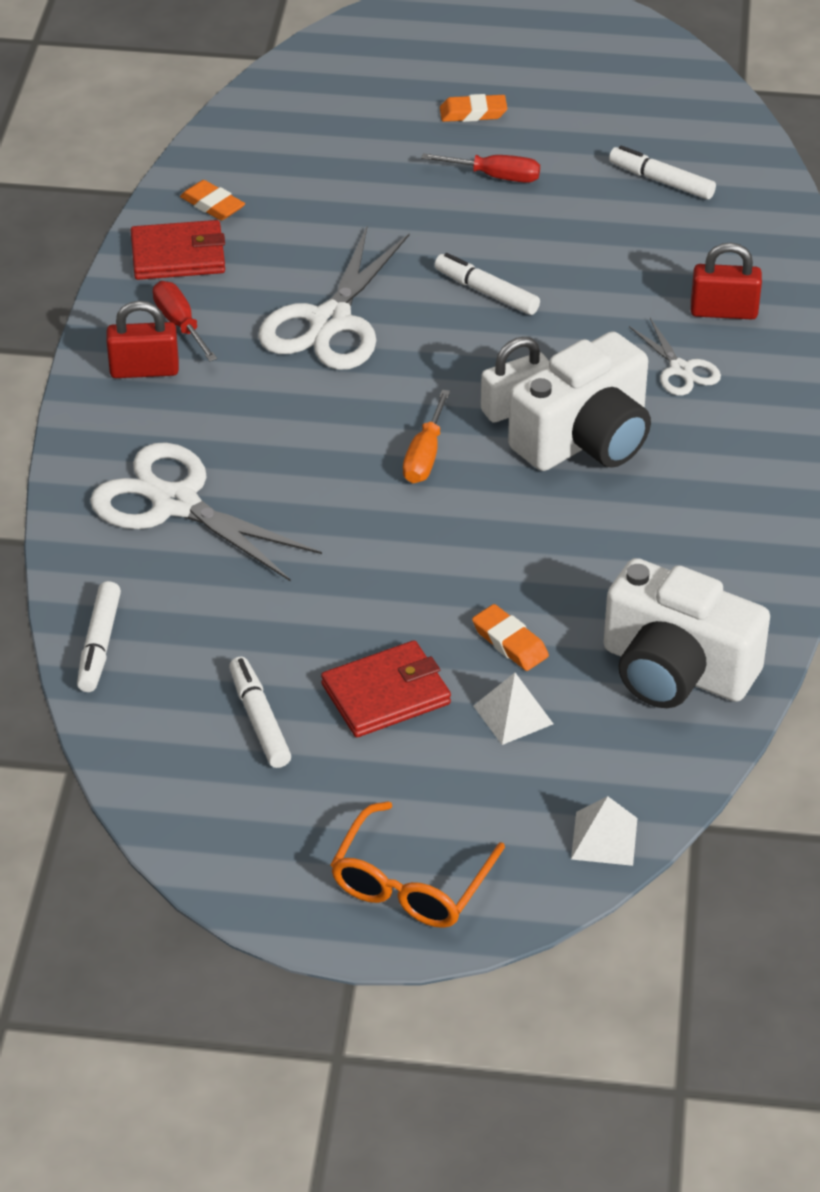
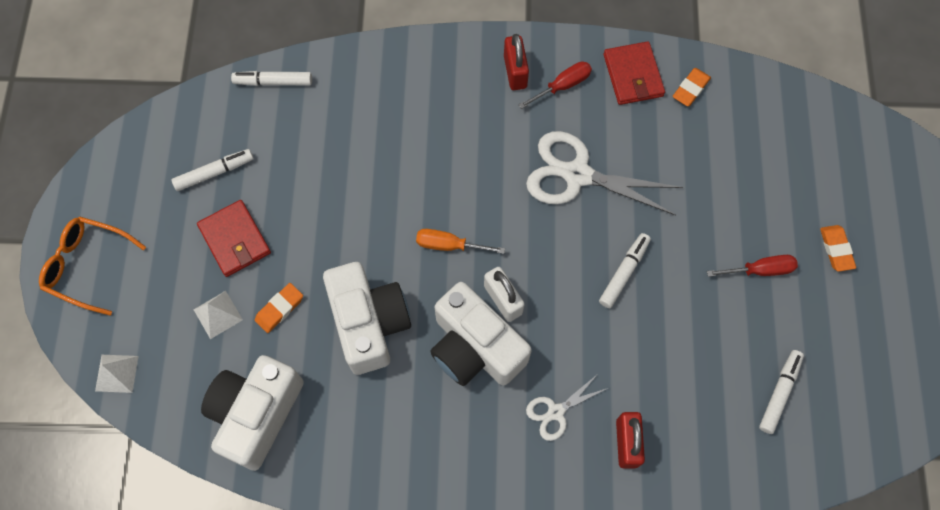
camera: 85 degrees right, 25 degrees up
white scissors [90,442,322,582] -> none
red screwdriver [421,153,540,183] -> red screwdriver turned 105 degrees counterclockwise [707,255,798,277]
none -> white camera [323,262,411,375]

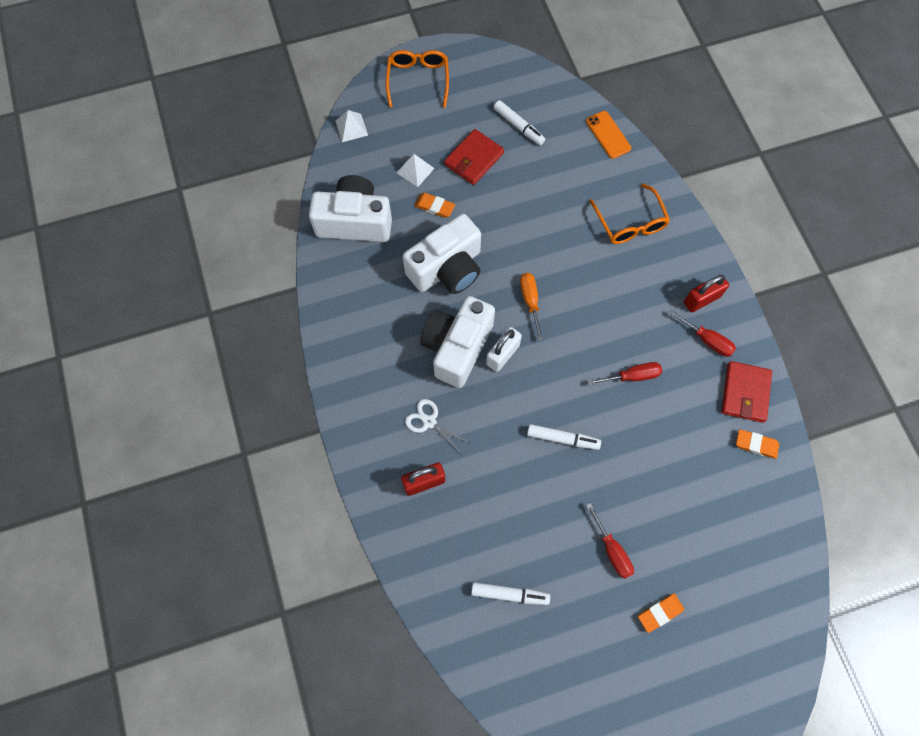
camera: 70 degrees right, 0 degrees up
white marker [231,71,312,86] -> orange phone [586,111,631,159]
white scissors [526,131,683,216] -> red screwdriver [587,362,662,385]
red wallet [603,41,665,105] -> red wallet turned 45 degrees counterclockwise [722,361,772,423]
none -> orange glasses [590,183,670,244]

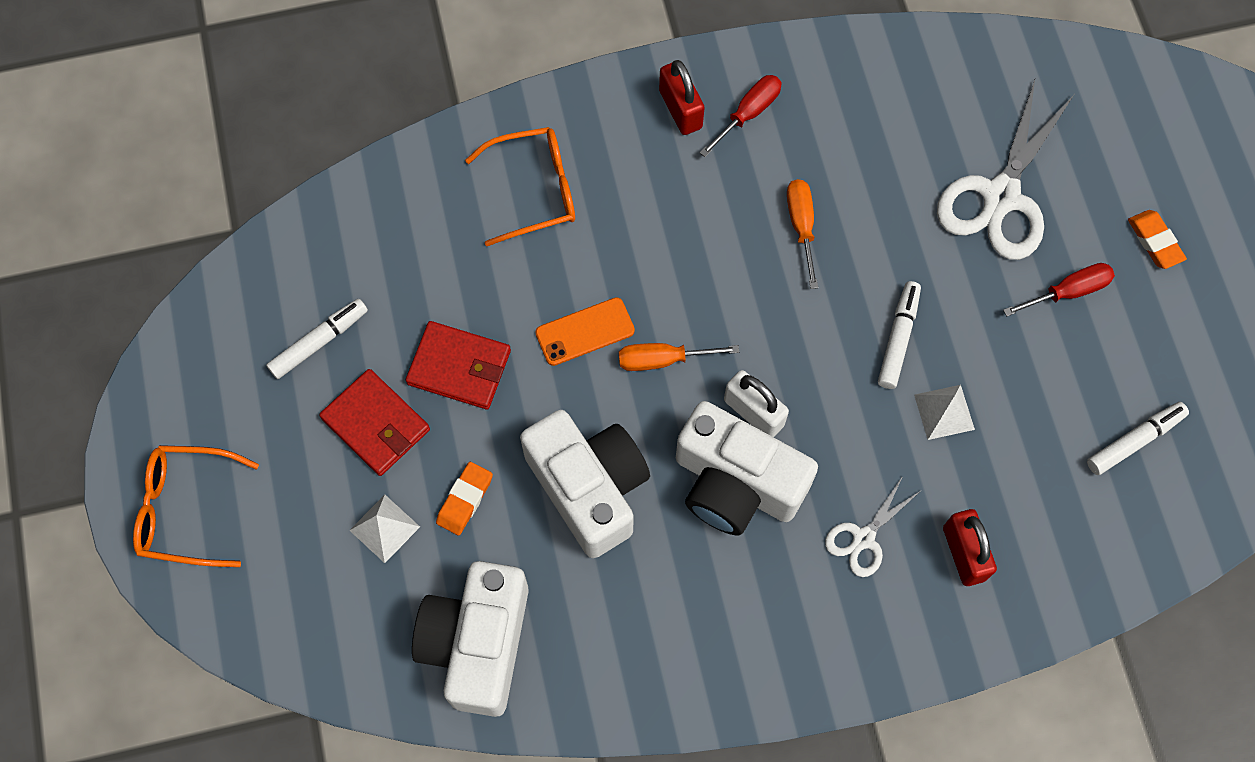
camera: 85 degrees left, 0 degrees up
white pyramid [336,110,368,142] -> white pyramid moved to [914,385,975,440]
white marker [471,582,550,605] -> white marker turned 45 degrees clockwise [1087,402,1189,475]
orange phone [586,111,631,159] -> orange phone moved to [536,297,635,366]
red screwdriver [587,362,662,385] -> orange screwdriver [787,179,818,289]
red wallet [722,361,772,423] -> red wallet moved to [406,321,511,410]
orange eraser [736,429,779,459] -> none
none -> white scissors [937,80,1074,260]

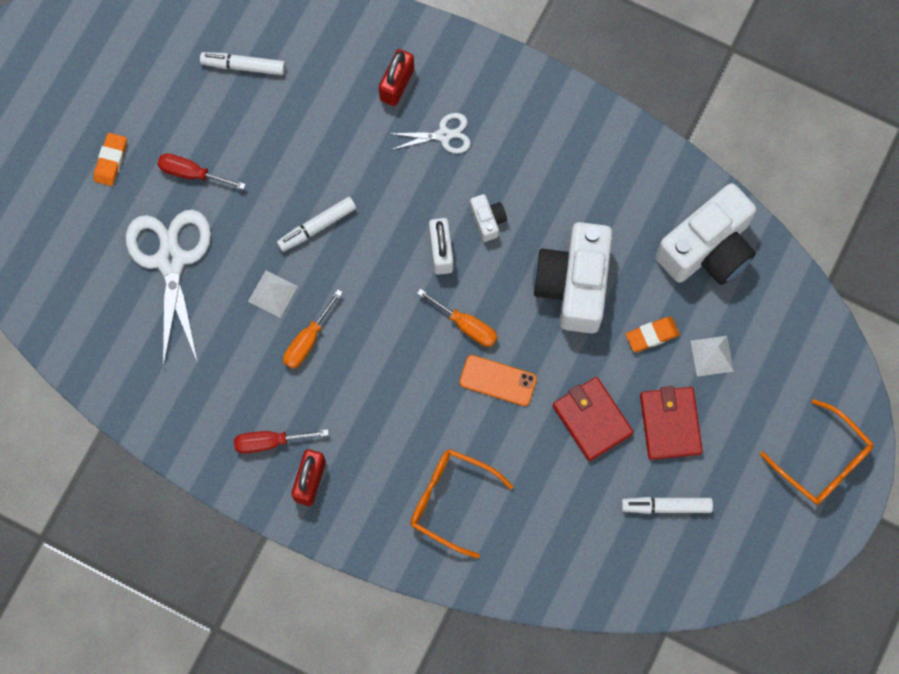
camera: 140 degrees left, 5 degrees up
white camera [676,401,818,536] -> white camera [470,194,507,242], size x0.43
white pyramid [914,385,975,440] -> white pyramid moved to [248,270,298,318]
white scissors [937,80,1074,260] -> white scissors turned 75 degrees counterclockwise [126,210,211,368]

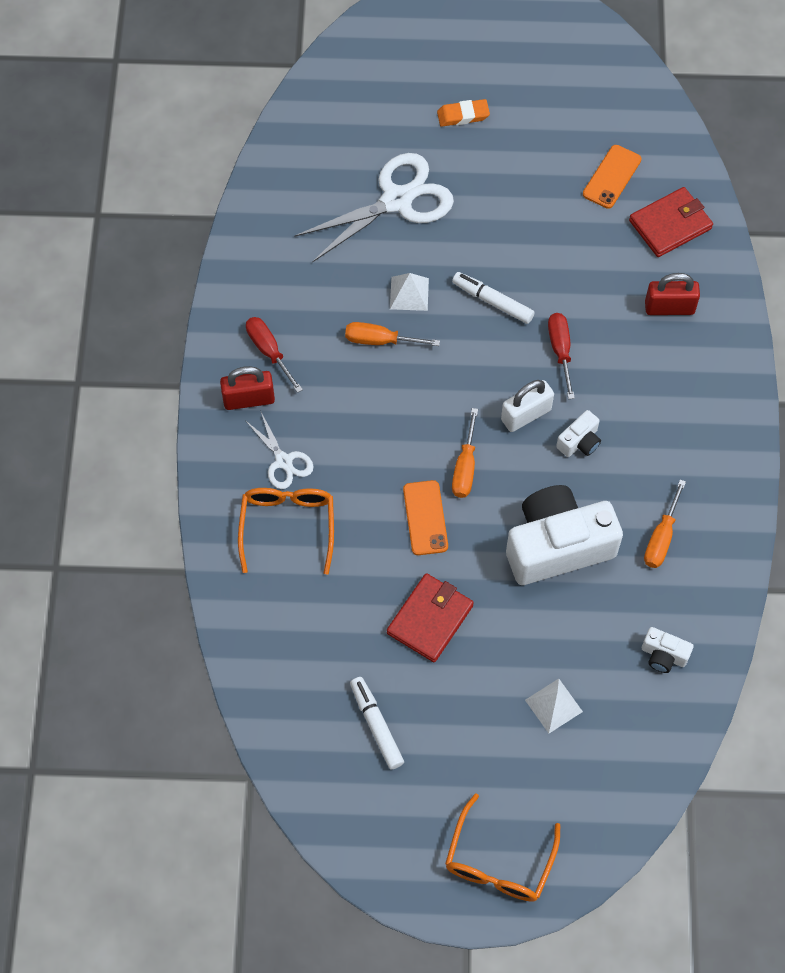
camera: 65 degrees right, 10 degrees down
red screwdriver [157,153,246,190] -> red screwdriver moved to [548,313,575,399]
white marker [200,52,285,75] -> orange phone [583,145,641,209]
white scissors [388,113,471,154] -> white scissors moved to [245,410,314,489]
orange eraser [626,317,680,352] -> none
red wallet [640,386,703,460] -> red wallet moved to [629,187,713,257]
white camera [655,183,756,285] -> white camera [642,627,694,673], size x0.43
none -> orange screwdriver [644,479,686,568]

